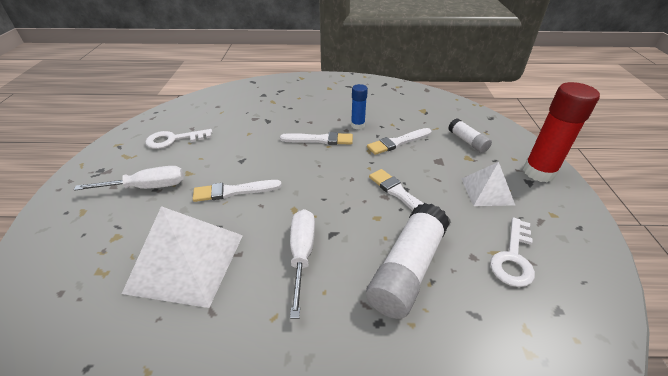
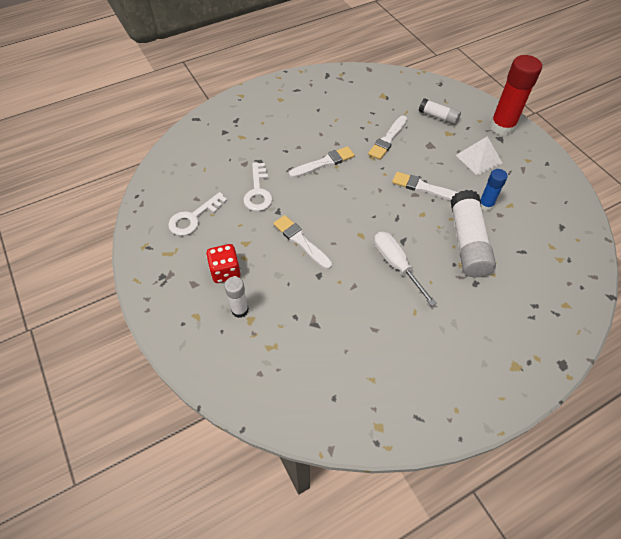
camera: 30 degrees left, 15 degrees up
white screwdriver [74,166,184,191] -> red dice [206,244,241,283]
white pyramid [122,206,243,308] -> none
white brush [193,180,282,202] -> white brush turned 90 degrees clockwise [273,215,332,269]
blue glue stick [351,84,368,130] -> blue glue stick moved to [480,169,508,211]
white key [490,218,535,287] -> white key moved to [244,162,272,211]
none -> white glue stick [224,277,249,318]

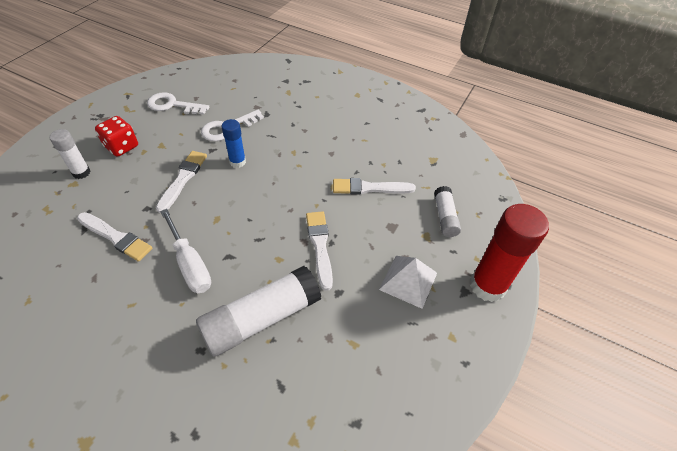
camera: 55 degrees right, 5 degrees down
white brush [289,146,355,178] -> white brush moved to [77,212,153,262]
white screwdriver [374,232,437,306] -> white screwdriver turned 120 degrees clockwise [160,209,211,293]
blue glue stick [480,169,508,211] -> blue glue stick moved to [222,119,246,168]

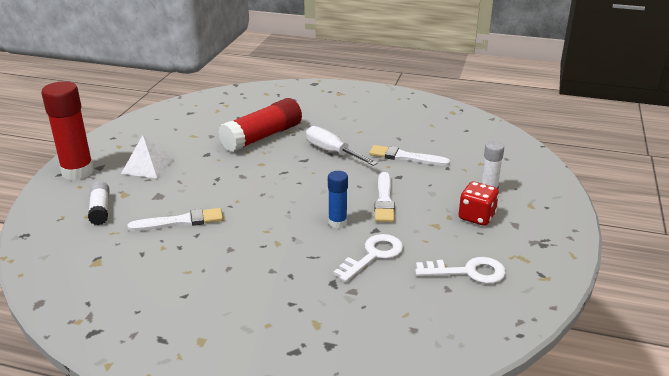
camera: 170 degrees right, 20 degrees down
white glue stick [196,266,321,357] -> red glue stick [218,98,302,152]
white brush [306,211,333,291] -> none

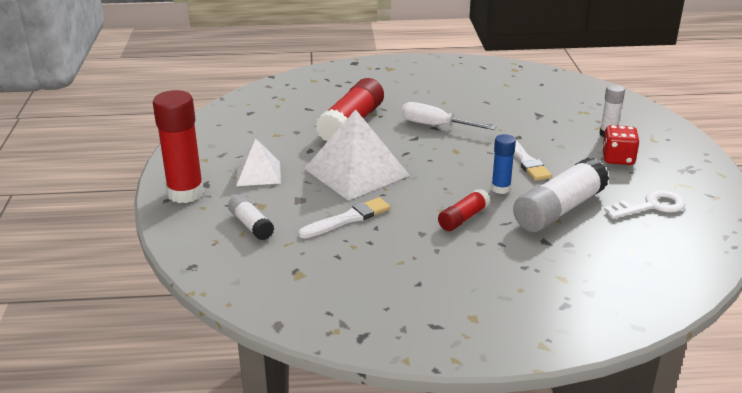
camera: 20 degrees left, 0 degrees up
white key [333,234,403,282] -> white glue stick [513,158,609,232]
white brush [369,145,450,166] -> none
none -> white pyramid [304,109,410,200]
none -> red glue stick [438,189,490,231]

